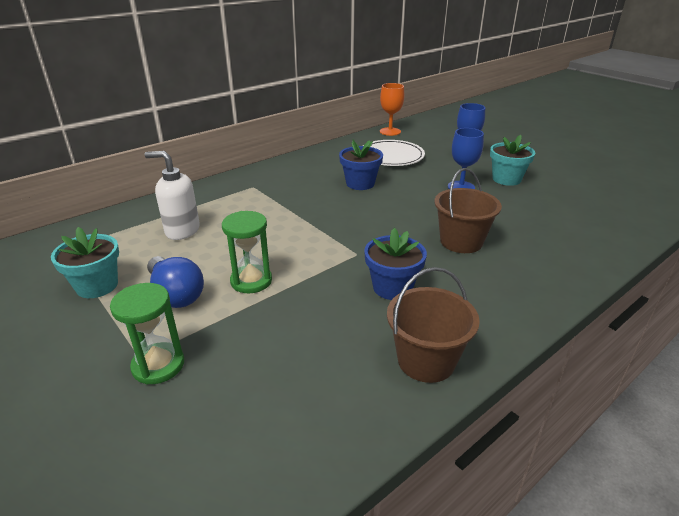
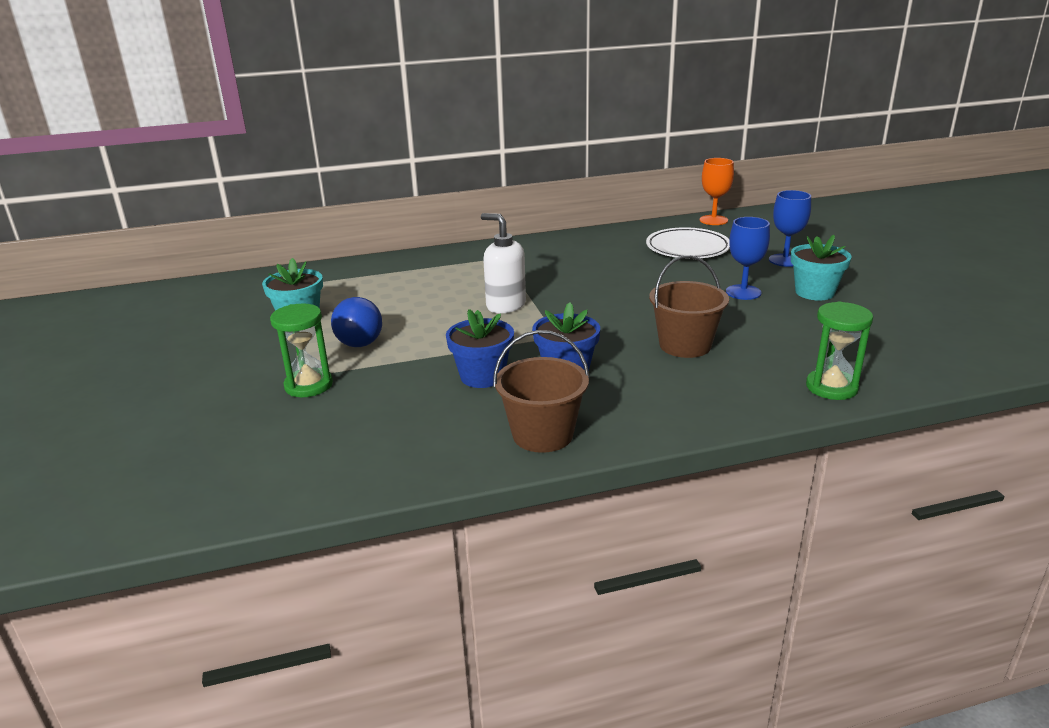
camera: 25 degrees right, 5 degrees down
white soap dispenser [145,151,200,240] -> white soap dispenser moved to [481,213,526,313]
green hourglass [222,211,272,293] -> green hourglass moved to [806,301,873,400]
blue flower pot [339,140,383,190] -> blue flower pot moved to [446,309,514,388]

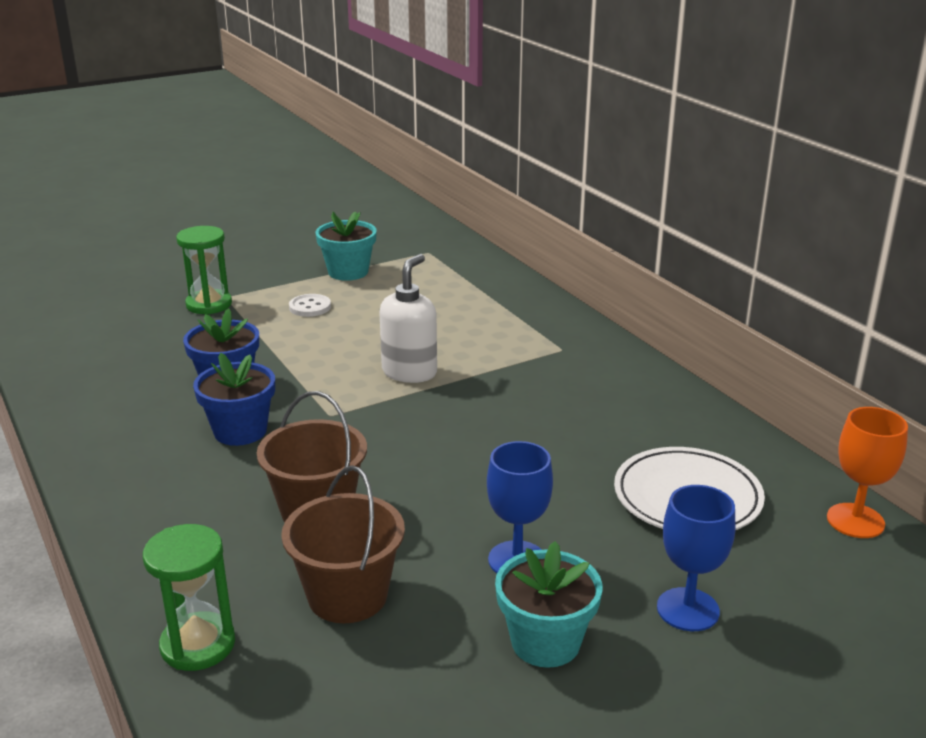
camera: 75 degrees right, 0 degrees up
blue light bulb [331,297,382,347] -> white button [289,294,331,317]
brown bucket [493,330,590,453] -> brown bucket moved to [281,465,405,623]

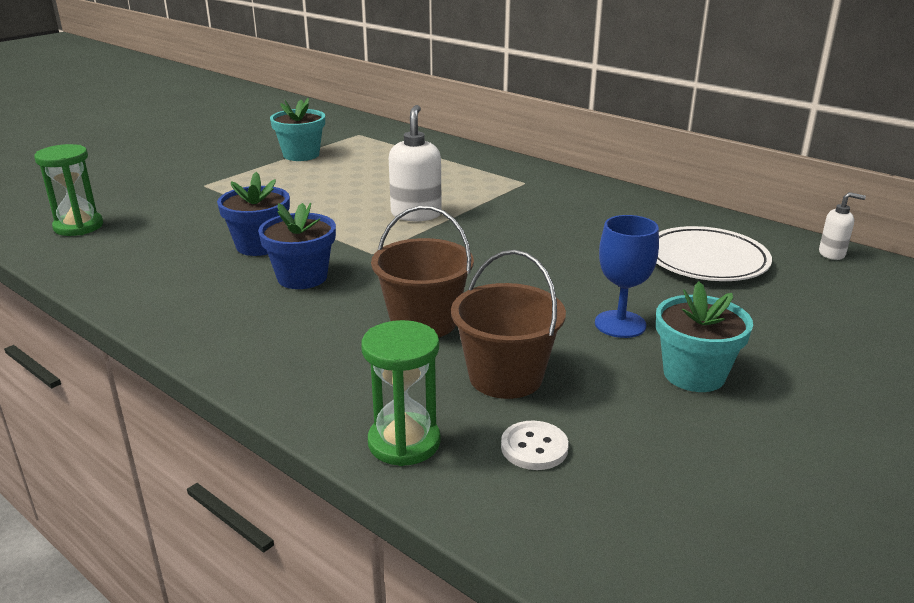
camera: 20 degrees left, 0 degrees up
green hourglass [176,226,232,315] -> green hourglass moved to [34,144,103,236]
white button [289,294,331,317] -> white button moved to [501,421,569,470]
blue goblet [657,485,735,631] -> none
orange goblet [827,407,908,538] -> white soap dispenser [819,192,866,260]

